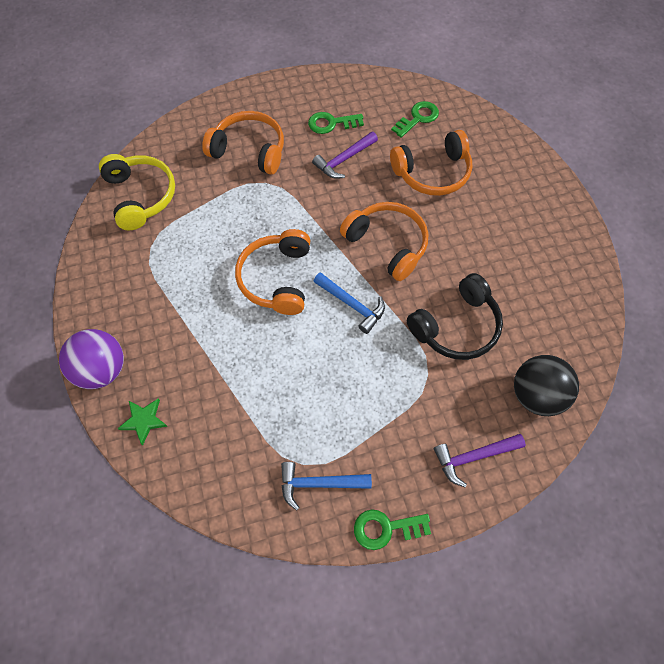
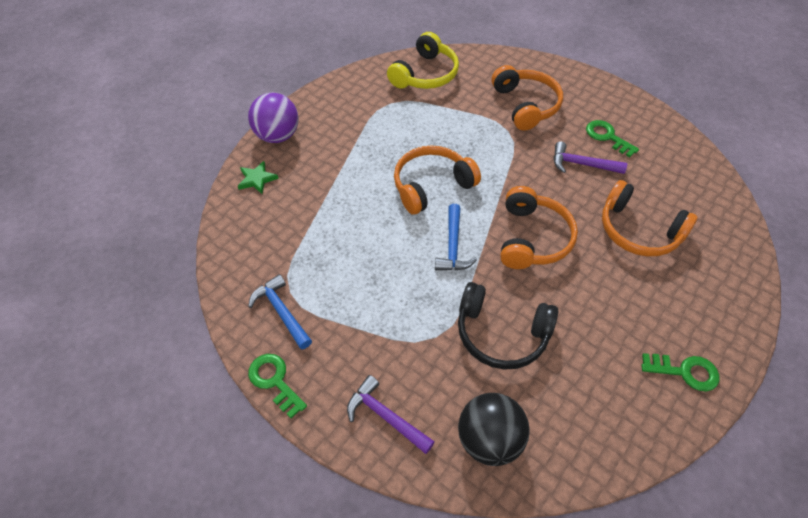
camera: 55 degrees right, 10 degrees down
green key [391,101,439,138] -> green key moved to [641,353,719,392]

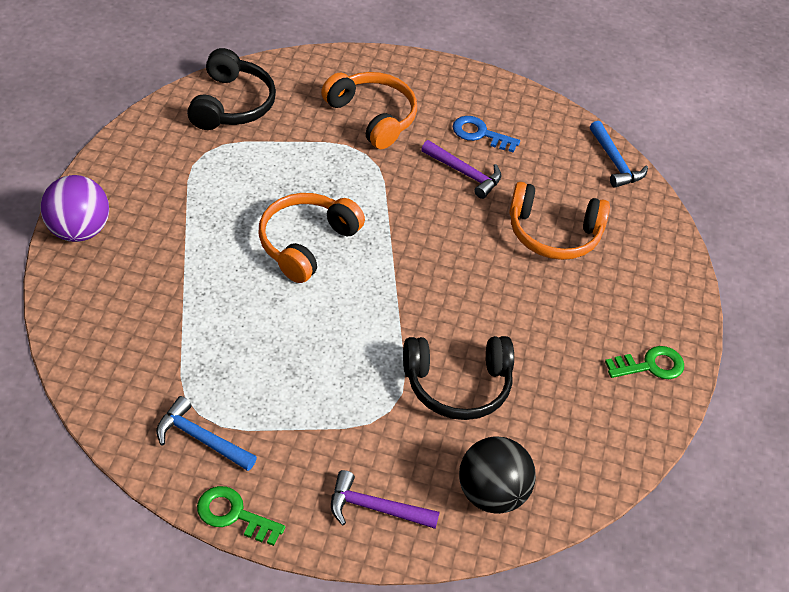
camera: 30 degrees left, 5 degrees down
green star [238,161,279,194] -> none
yellow headphones [387,32,459,89] -> black headphones [187,48,276,130]
blue hammer [435,204,477,270] -> blue hammer moved to [590,121,648,188]
orange headphones [500,186,578,269] -> none
purple hammer [554,141,627,174] -> purple hammer turned 135 degrees counterclockwise [421,140,501,199]
green key [586,120,639,157] -> blue key [453,116,520,153]

